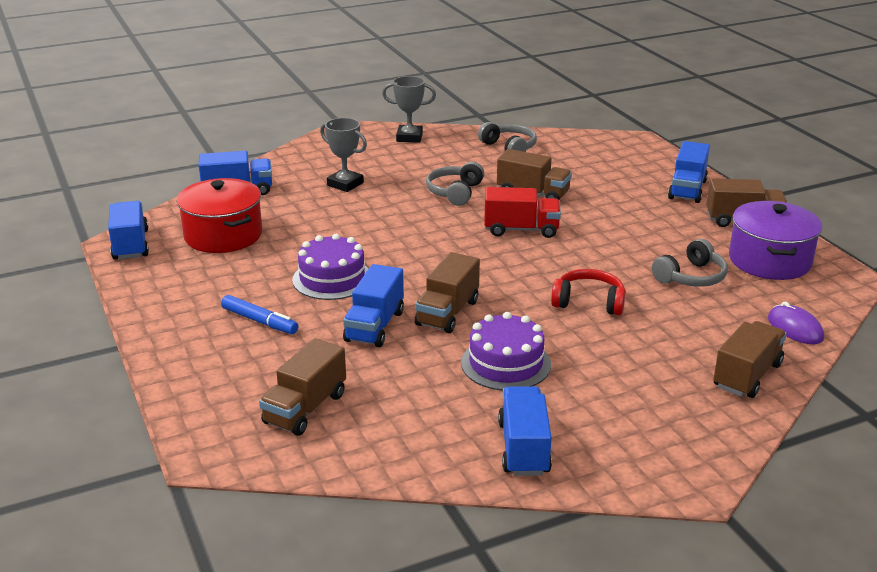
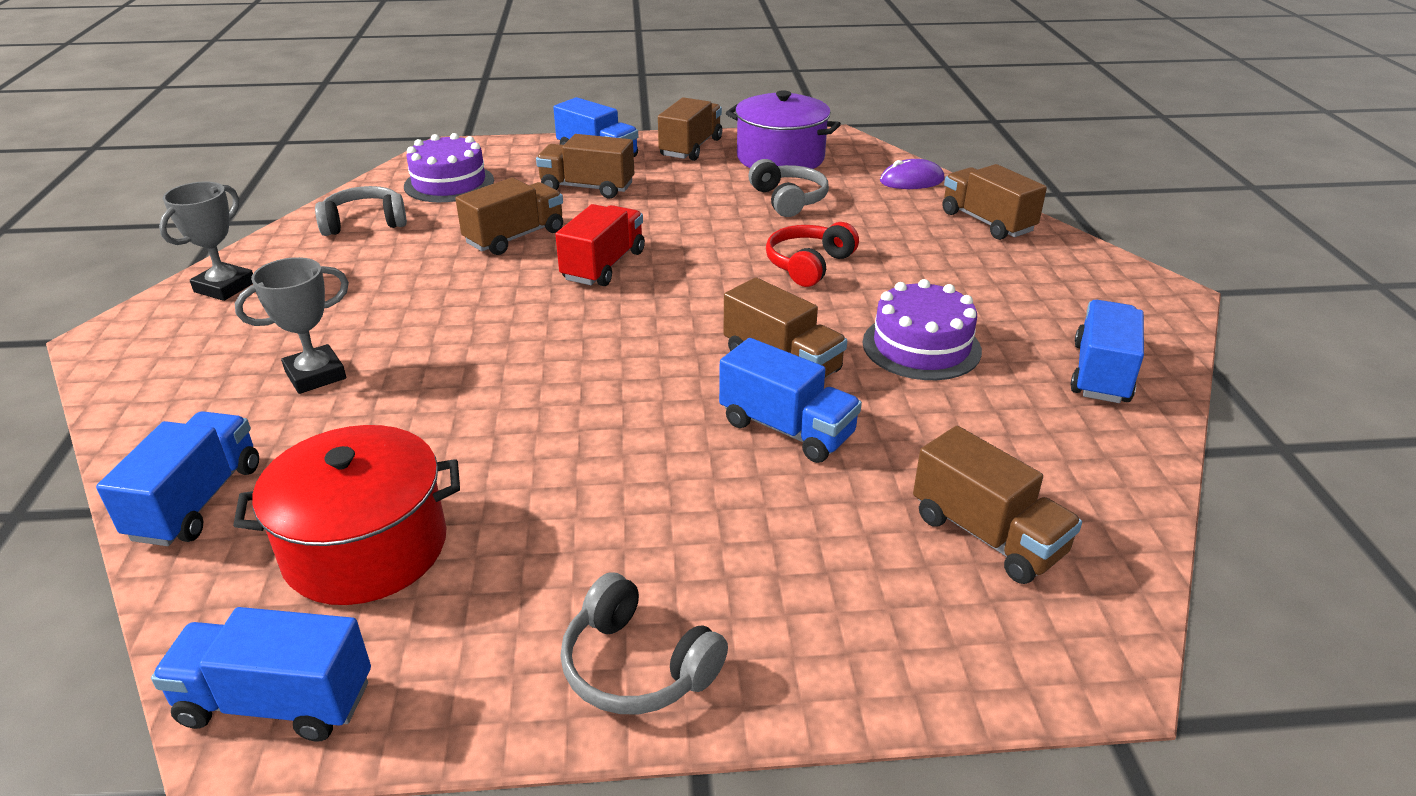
camera: 70 degrees left, 5 degrees up
blue marker [221,295,298,334] -> none
purple cake [292,234,369,300] -> purple cake moved to [404,133,494,202]
grey headphones [426,162,484,206] -> grey headphones moved to [560,572,728,714]
blue truck [498,386,552,476] -> blue truck turned 90 degrees clockwise [1070,300,1144,403]
none -> brown truck [536,134,634,199]

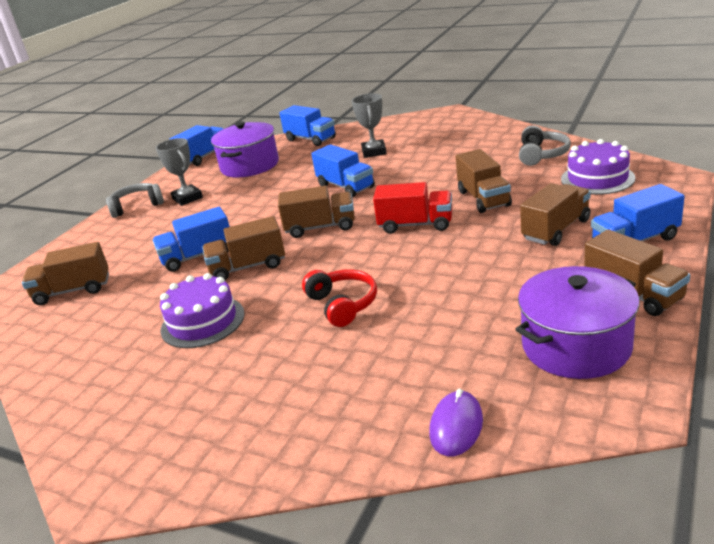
camera: 125 degrees right, 5 degrees down
grey trophy [159,181,253,301] -> grey trophy moved to [156,138,203,206]
red pot [233,425,460,605] -> purple pot [211,122,279,178]
red truck [555,204,645,286] -> red truck turned 45 degrees counterclockwise [373,182,452,234]
grey headphones [748,159,829,217] -> none
brown truck [942,164,1047,240] -> brown truck moved to [278,186,355,238]
blue truck [1070,300,1144,403] -> blue truck moved to [311,144,375,198]

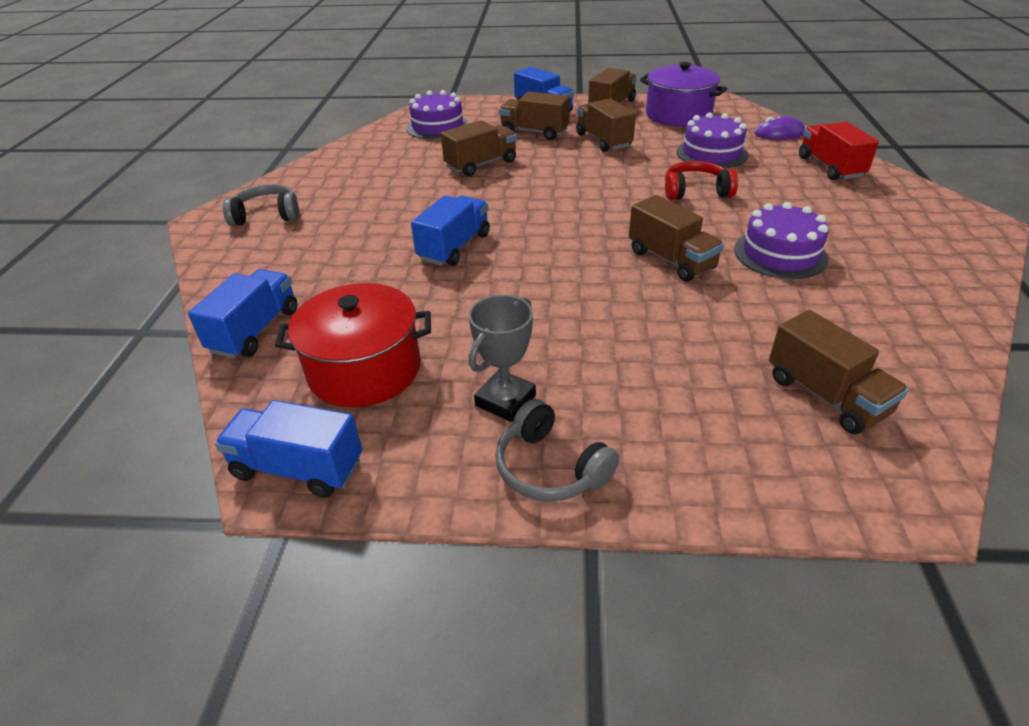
camera: 115 degrees left, 10 degrees up
blue truck [153,207,230,272] -> none
purple pot [211,122,279,178] -> red pot [275,283,431,407]
brown truck [278,186,355,238] -> brown truck moved to [576,98,636,152]
red headphones [302,269,377,327] -> red headphones turned 45 degrees clockwise [665,161,738,200]
grey trophy [352,93,387,158] -> none
red truck [373,182,452,234] -> red truck moved to [799,122,879,180]
grey headphones [519,126,571,166] -> grey headphones moved to [222,184,299,226]
none -> purple cake [676,112,748,168]

